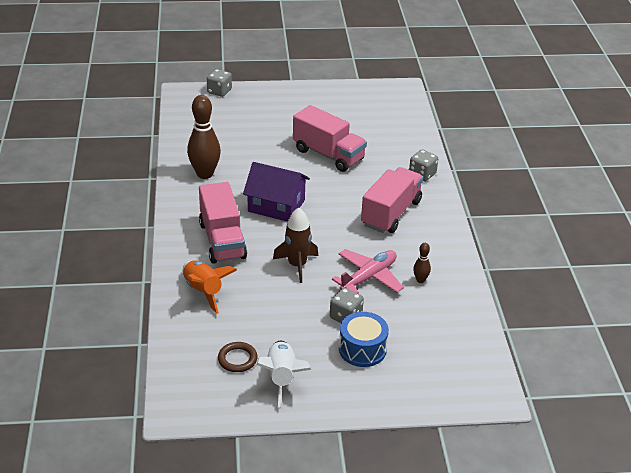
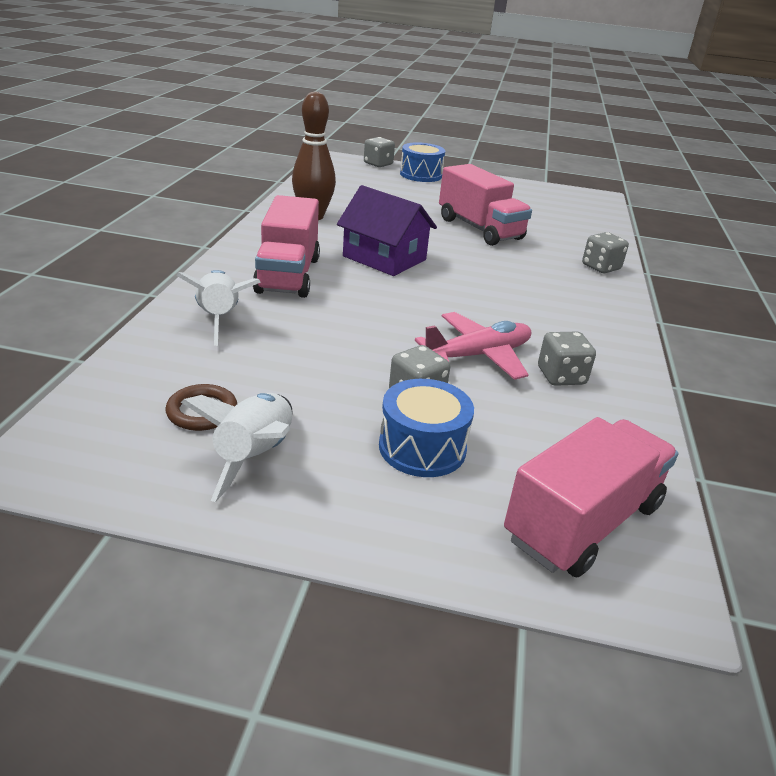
camera: 15 degrees right, 5 degrees down
orange rocket [183,260,237,314] -> white rocket [176,270,261,346]
brown rocket [273,208,318,283] -> none
pink truck [361,167,423,233] -> pink truck moved to [504,417,678,577]
brown bowling pin [413,243,431,283] -> grey dice [538,332,596,386]
none -> blue drum [400,142,445,182]

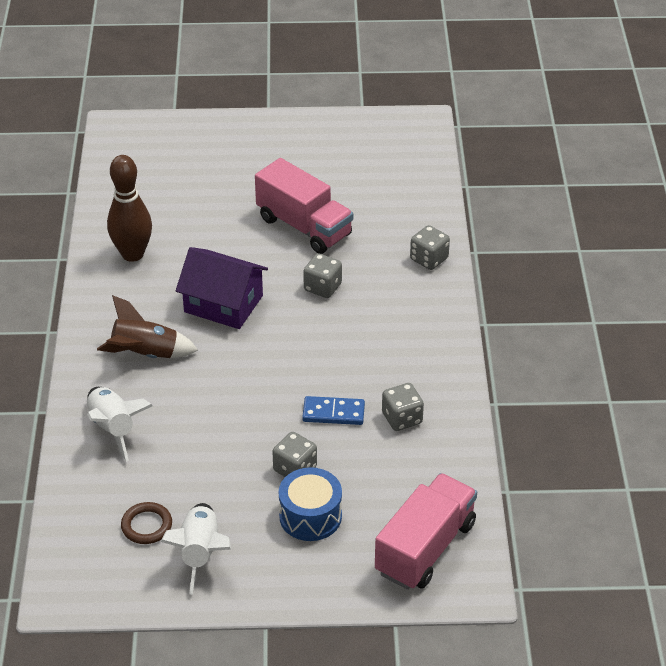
camera: 10 degrees left, 10 degrees up
pink truck [253,195,320,298] -> brown rocket [97,295,198,358]
grey dice [364,137,395,167] -> grey dice moved to [303,253,342,298]
blue drum [400,142,445,182] -> none
pink plane [415,312,531,380] -> blue domino [302,396,365,425]

